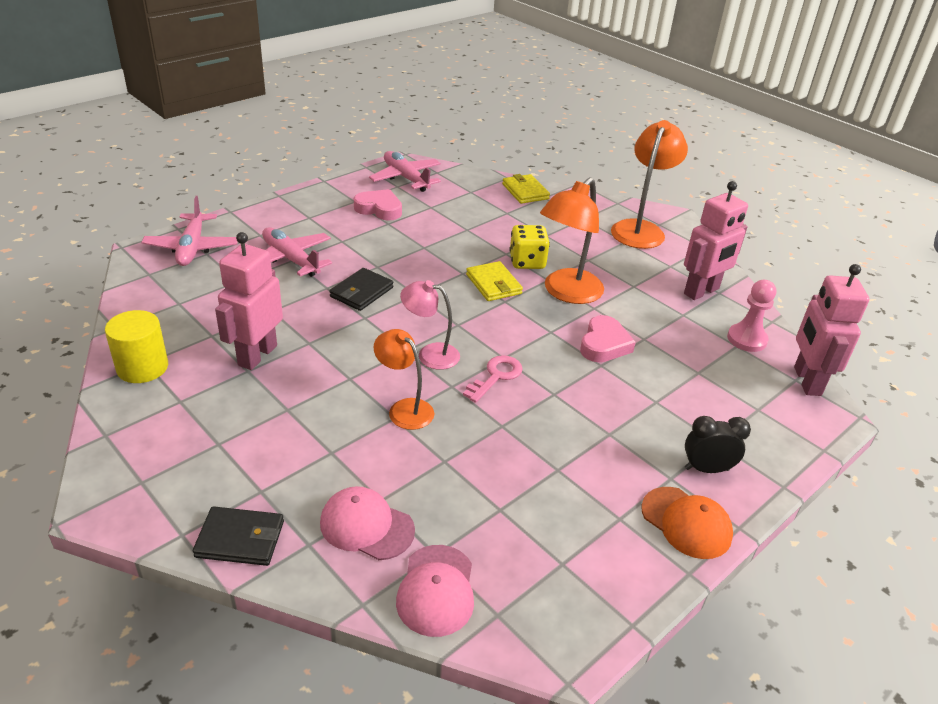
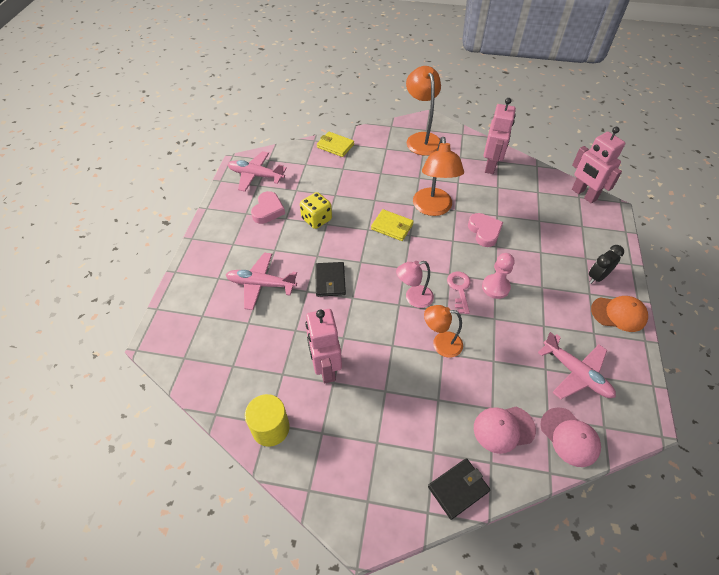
camera: 35 degrees left, 15 degrees up
pink plane [141,196,238,266] -> pink plane moved to [538,332,616,399]
pink heart [354,189,402,221] -> pink heart turned 120 degrees clockwise [251,191,285,224]
yellow dice [509,225,550,269] -> yellow dice moved to [300,192,332,229]
pink pawn [727,280,776,352] -> pink pawn moved to [482,253,515,299]

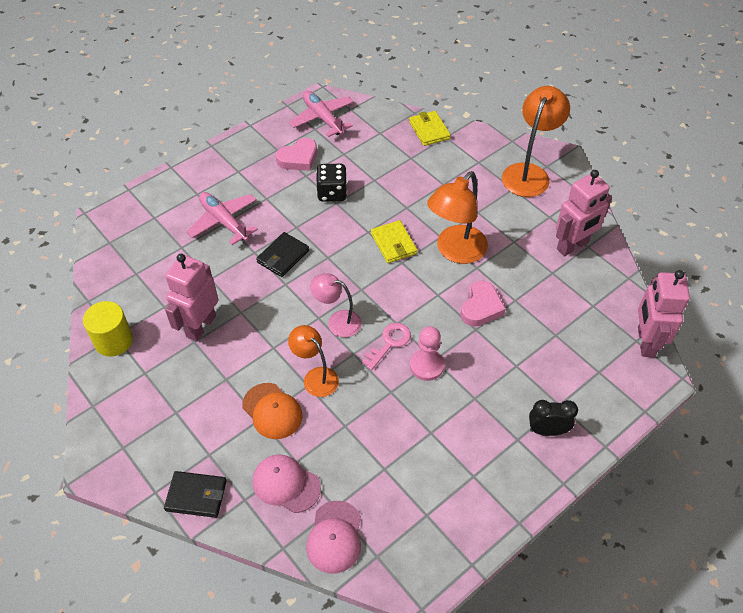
camera: 40 degrees right, 0 degrees up
yellow dice [300,192,332,229] -> black dice [316,164,347,202]
pink plane [538,332,616,399] -> none
orange cap [591,296,648,332] -> orange cap moved to [243,383,302,439]

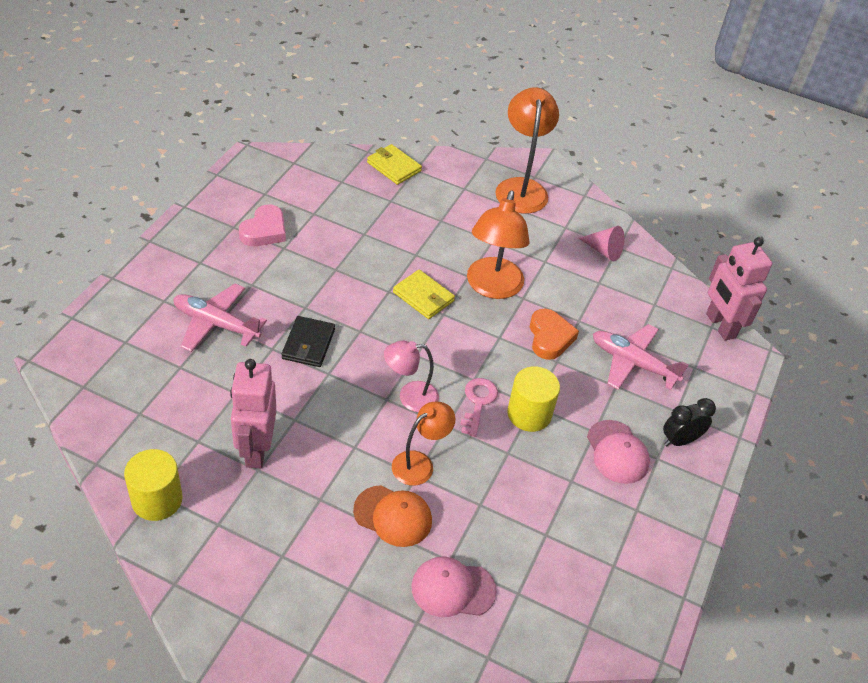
camera: 30 degrees left, 5 degrees down
black wallet [164,471,227,518] -> none
orange lamp [288,325,339,397] -> orange lamp turned 120 degrees clockwise [392,402,456,486]
pink plane [289,91,354,137] -> pink plane moved to [593,324,689,390]
pink cap [306,501,361,574] -> pink cap moved to [587,420,650,484]
black dice [316,164,347,202] -> none
pink pawn [410,326,445,381] -> yellow cylinder [507,366,560,432]
pink heart [460,281,506,326] -> orange heart [530,309,579,360]
pink robot [556,170,612,256] -> pink cone [579,226,625,261]

